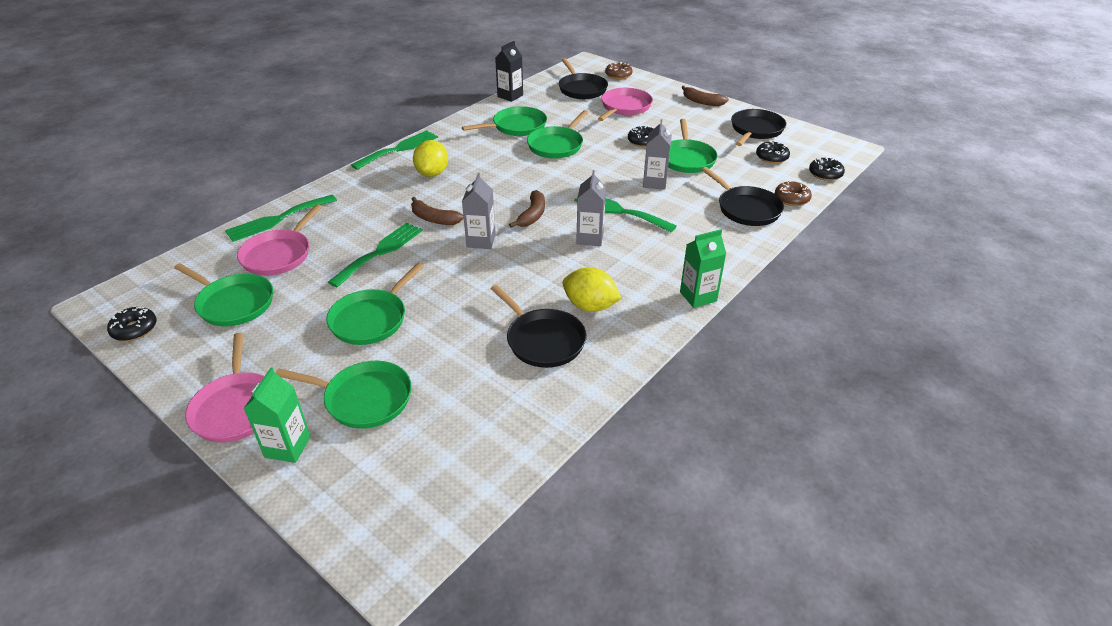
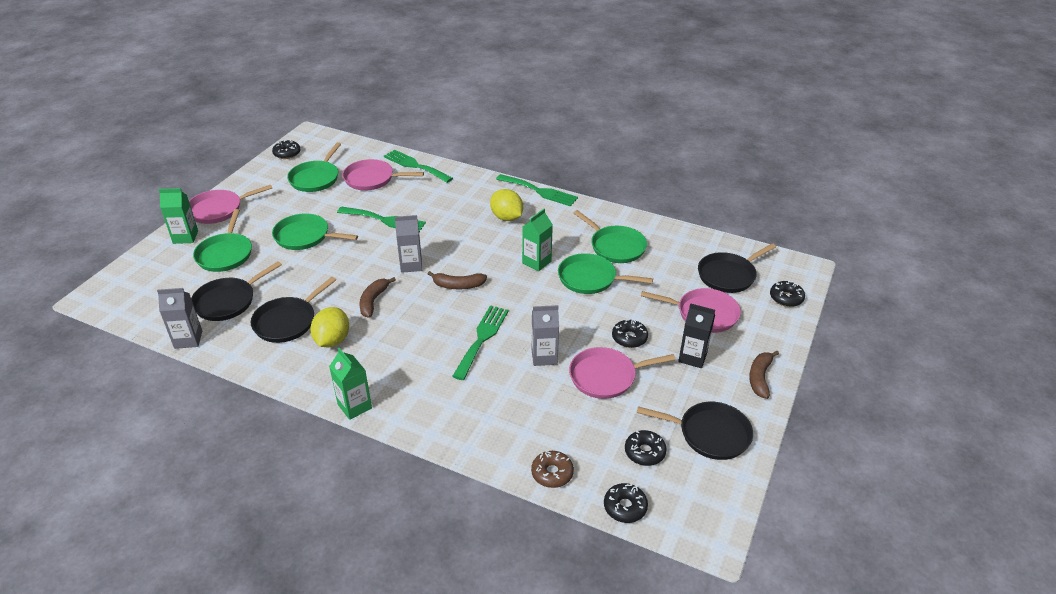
camera: 75 degrees right, 0 degrees up
brown banana [411,197,464,225] -> brown banana moved to [359,277,396,318]
yellow lemon [413,140,448,177] -> yellow lemon turned 60 degrees clockwise [490,189,523,221]
black carton [495,41,523,102] -> black carton moved to [678,303,715,368]
grey carton [576,170,606,246] -> grey carton moved to [157,288,202,349]
brown donut [605,62,633,79] -> black donut [770,281,805,307]
green pan [668,119,718,173] -> pink pan [569,347,676,399]
black pan [701,167,784,226] -> black pan moved to [191,261,282,321]
none -> green carton [522,209,553,271]

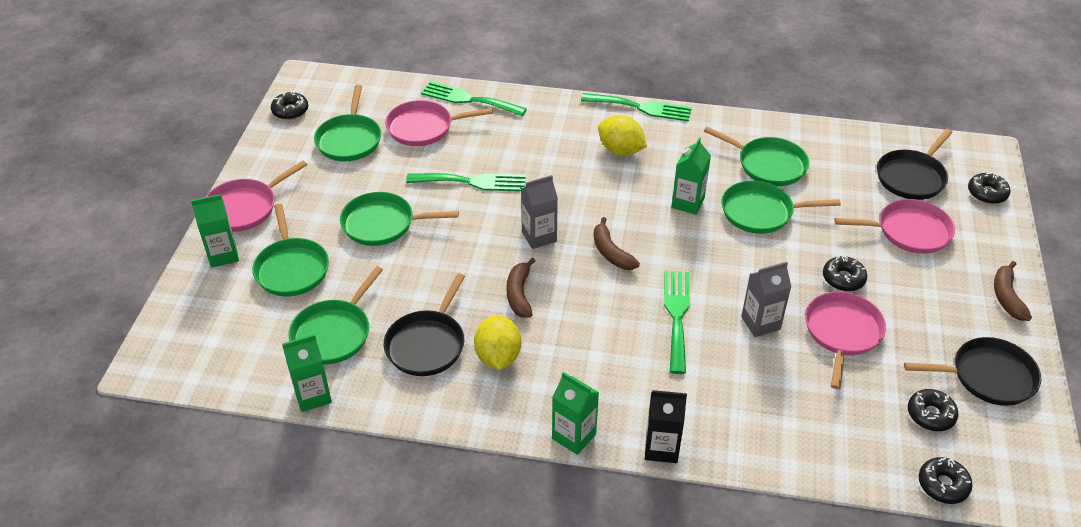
camera: 15 degrees left, 5 degrees up
grey carton [157,288,202,349] -> green carton [282,334,332,412]
black pan [191,261,282,321] -> green pan [289,266,383,364]
brown banana [428,271,487,289] -> brown banana turned 75 degrees clockwise [594,217,640,270]
brown donut [531,451,574,488] -> none
pink pan [569,347,676,399] -> pink pan turned 135 degrees clockwise [805,292,886,389]
black carton [678,303,715,368] -> black carton moved to [645,390,687,463]

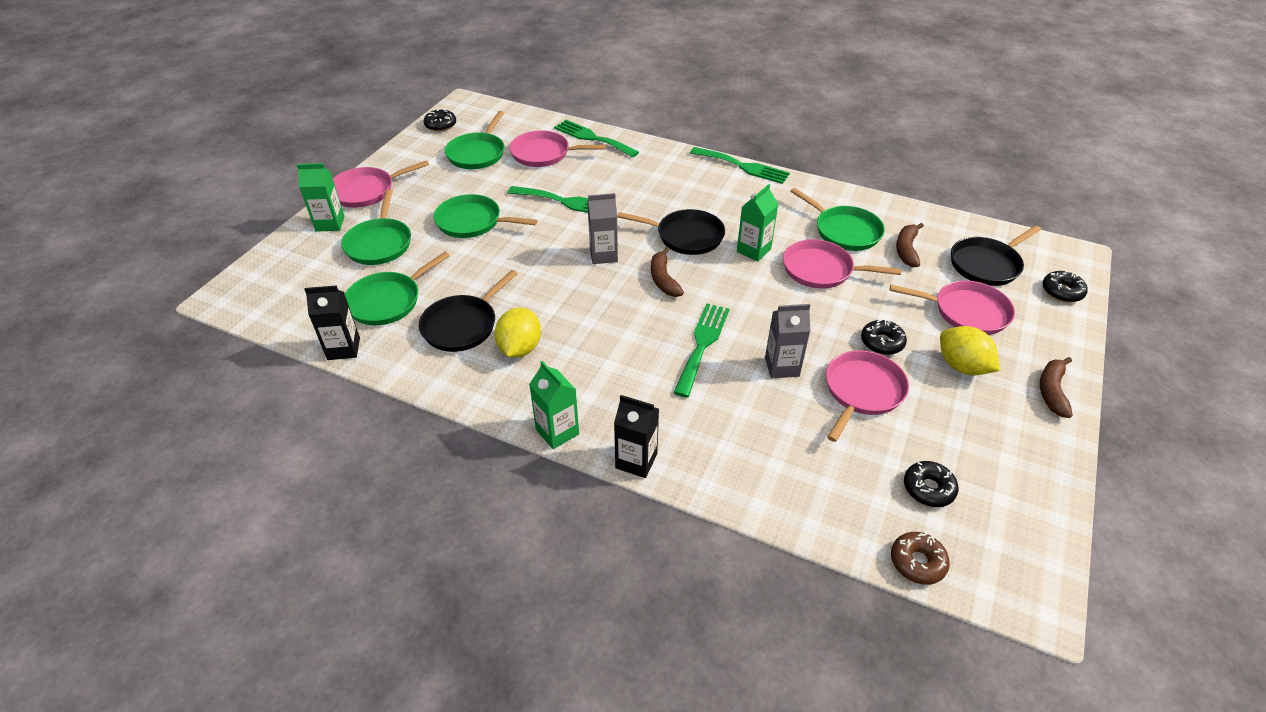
camera: 15 degrees right, 0 degrees up
green carton [282,334,332,412] -> black carton [304,285,360,360]
brown banana [507,258,535,318] -> brown banana moved to [896,223,924,267]
yellow lemon [598,115,647,156] -> yellow lemon moved to [940,326,1000,375]
green pan [722,181,841,234] -> pink pan [783,239,901,289]
black pan [904,337,1041,406] -> black pan moved to [617,209,725,255]
black donut [919,457,972,504] -> brown donut [891,532,950,585]

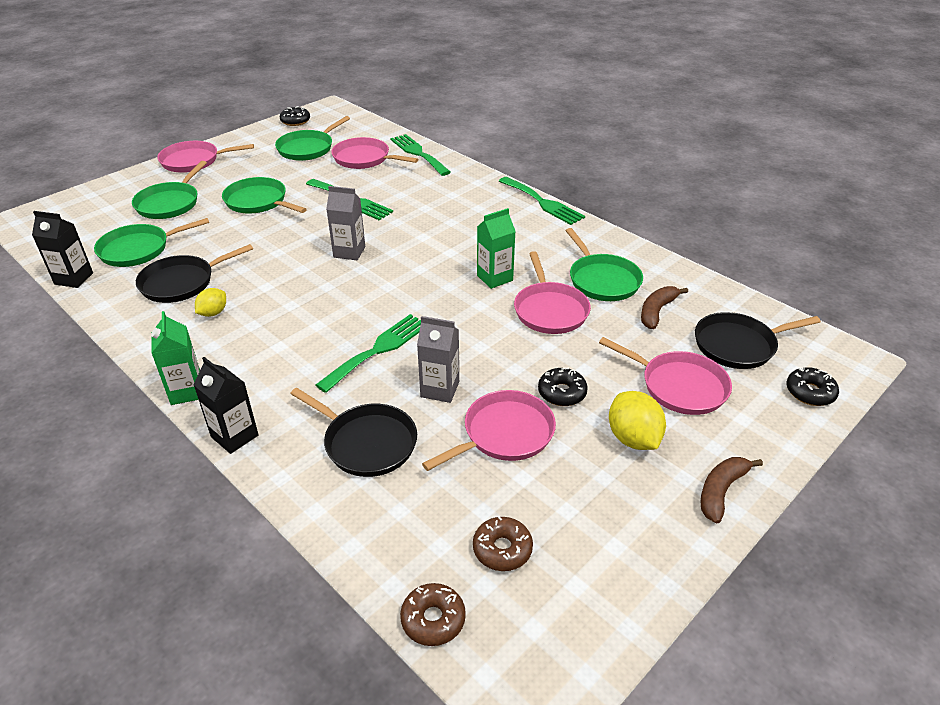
camera: 20 degrees right, 5 degrees down
green carton [297,163,345,232] -> none
yellow lemon [495,308,541,357] -> yellow lemon [195,288,226,317], size x0.62
black pan [617,209,725,255] -> black pan moved to [290,388,417,477]
brown banana [651,247,684,297] -> none
pink pan [783,239,901,289] -> pink pan turned 135 degrees counterclockwise [514,251,591,334]
black donut [904,461,959,507] -> brown donut [473,516,533,571]

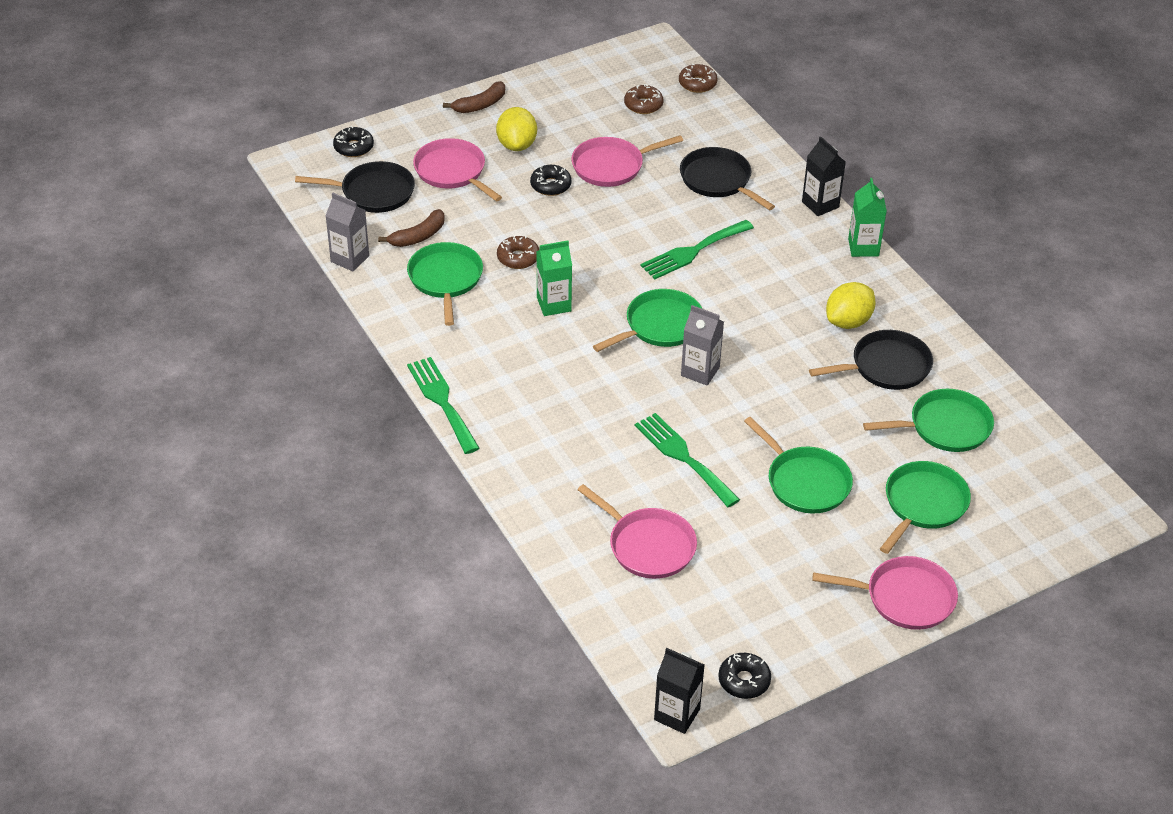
camera: 165 degrees left, 5 degrees up
black carton [32,211,93,288] -> black carton moved to [654,648,704,734]
yellow lemon [195,288,226,317] -> yellow lemon [826,282,876,329], size x1.62
green pan [275,116,350,161] -> green pan moved to [593,289,702,352]
green fork [390,134,451,176] -> none
grey carton [417,316,459,403] -> grey carton moved to [326,193,369,271]
pink pan [514,251,591,334] -> brown donut [497,236,539,269]

